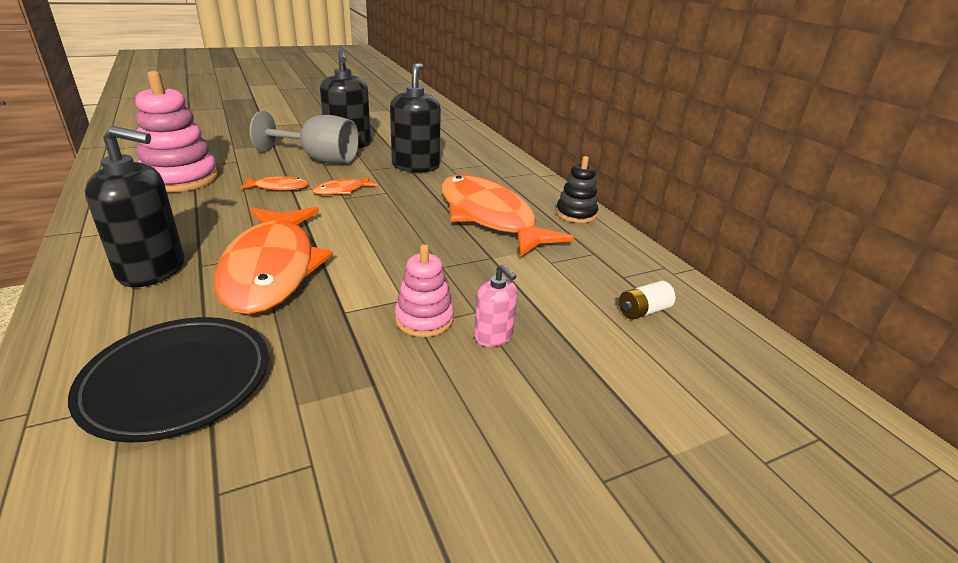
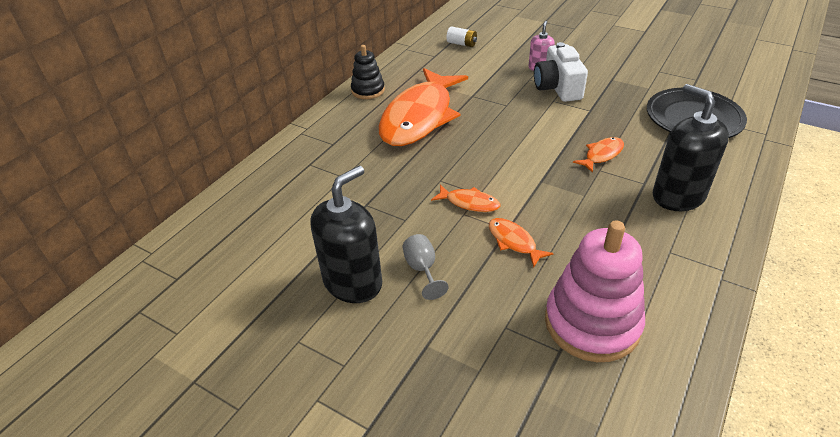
camera: 120 degrees left, 10 degrees up
orange fish [214,207,333,315] -> orange fish [573,137,624,173], size x0.41
grey goblet [250,111,359,164] -> grey goblet [402,234,449,300], size x0.49
black soap dispenser [390,63,441,173] -> none
pink stacking toy [395,244,454,337] -> white camera [534,42,588,102]

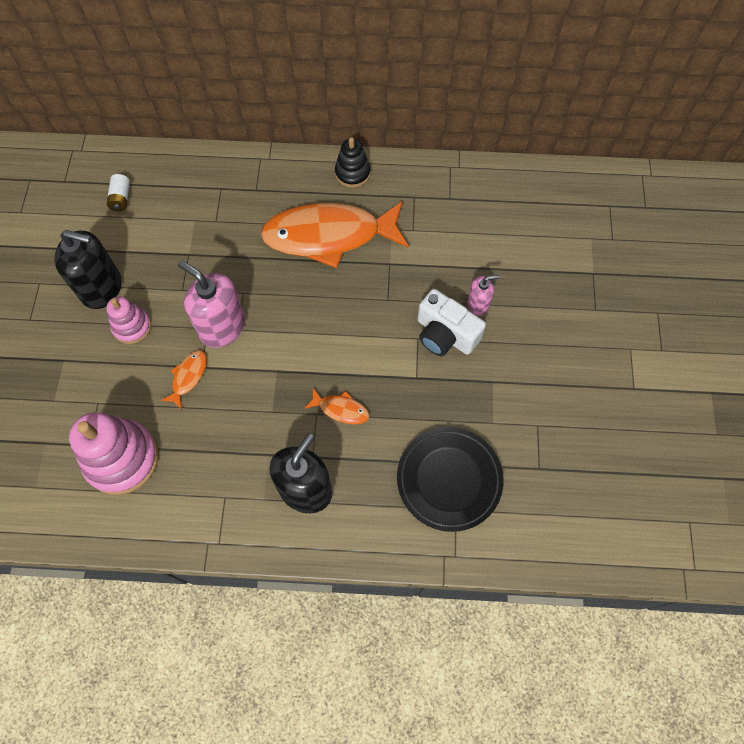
camera: 60 degrees right, 25 degrees up
grey goblet [402,234,449,300] -> pink stacking toy [106,296,151,344]
orange fish [431,185,500,212] -> pink soap dispenser [178,260,245,348]
white battery [446,26,477,47] -> white battery moved to [107,174,130,211]
white camera [534,42,588,102] -> white camera turned 105 degrees counterclockwise [417,289,486,356]

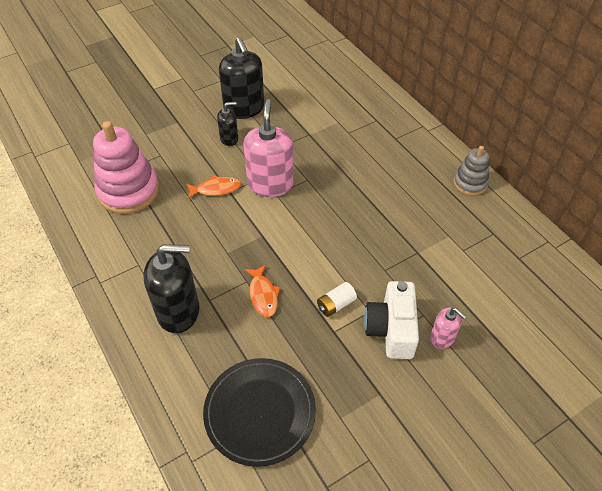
camera: 55 degrees right, 15 degrees down
pink stacking toy [106,296,151,344] -> black soap dispenser [217,102,238,146]
white battery [107,174,130,211] -> white battery moved to [317,282,357,317]
orange fish [261,201,409,268] -> none
black stacking toy [335,137,370,188] -> grey stacking toy [453,146,489,196]

